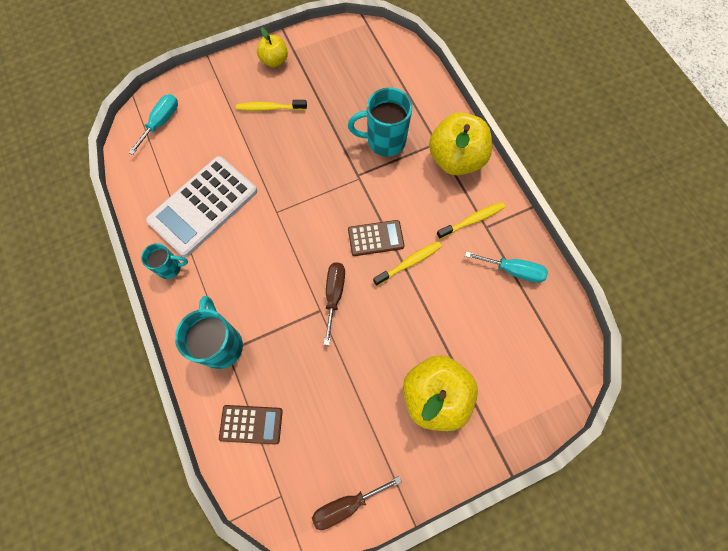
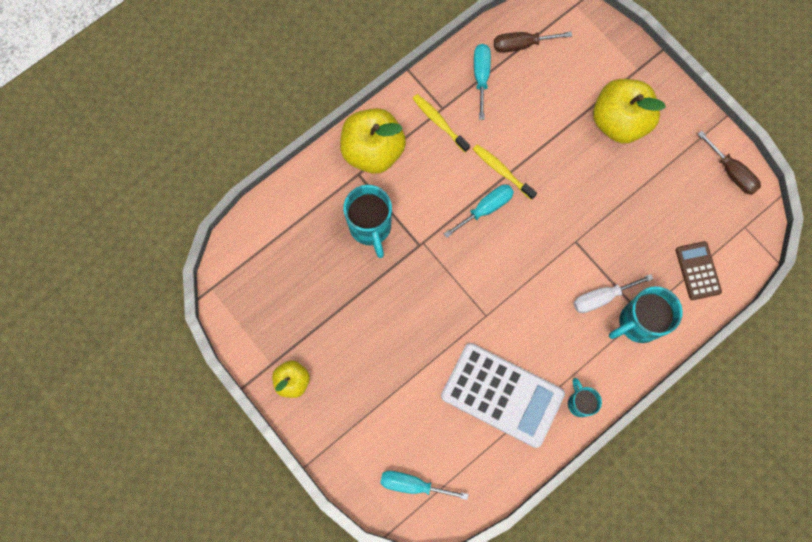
camera: 105 degrees left, 5 degrees up
yellow toothbrush [236,100,307,111] -> none
brown screwdriver [324,262,345,345] -> brown screwdriver moved to [494,32,572,53]
brown calculator [348,220,404,256] -> turquoise screwdriver [444,184,514,238]
none -> white screwdriver [574,274,653,313]

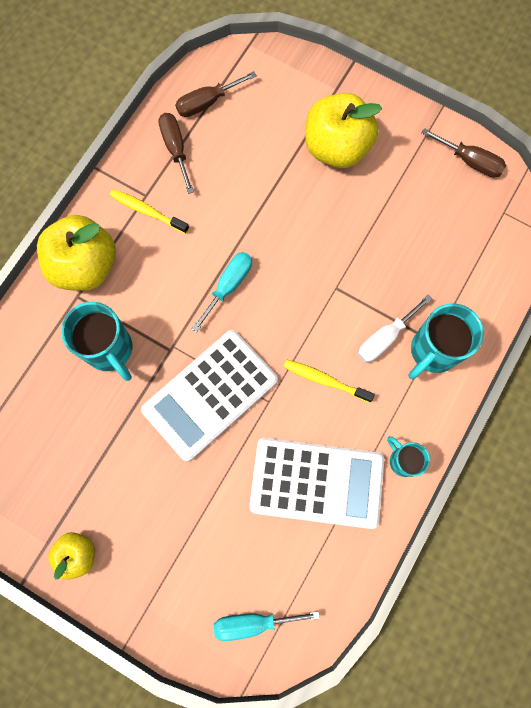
camera: 20 degrees left, 0 degrees up
yellow toothbrush [473,144,537,200] -> yellow toothbrush moved to [284,360,375,403]
turquoise screwdriver [474,44,491,120] -> brown screwdriver [158,113,194,194]
brown calculator [676,241,722,300] -> none
none -> white calculator [141,330,278,462]

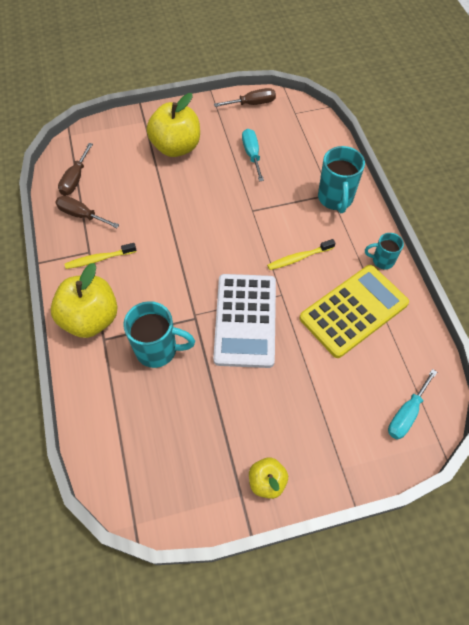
camera: 45 degrees left, 15 degrees down
turquoise screwdriver [191,252,252,332] -> turquoise screwdriver moved to [242,129,264,181]
white calculator [249,438,384,529] -> yellow calculator [300,265,409,358]
white screwdriver [358,295,432,363] -> none

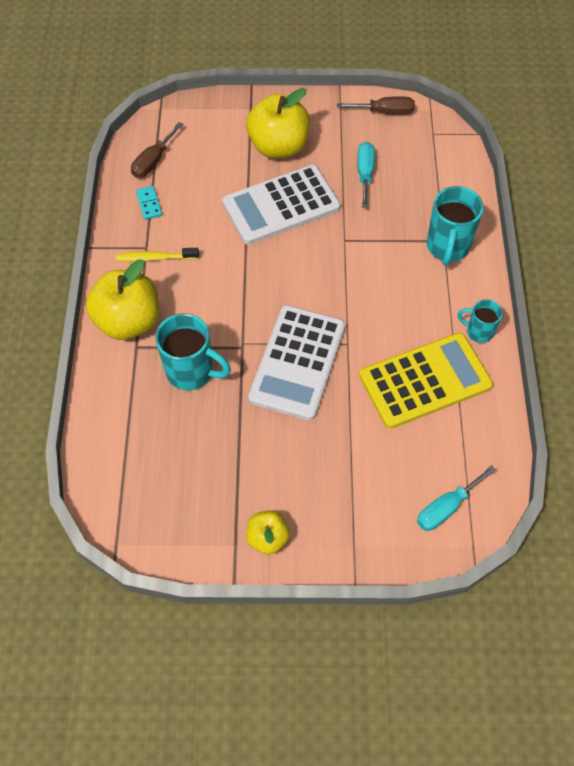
camera: 15 degrees right, 0 degrees up
brown screwdriver [55,196,119,228] -> turquoise domino [136,186,162,220]
yellow toothbrush [267,239,335,270] -> none
none -> white calculator [222,165,340,245]

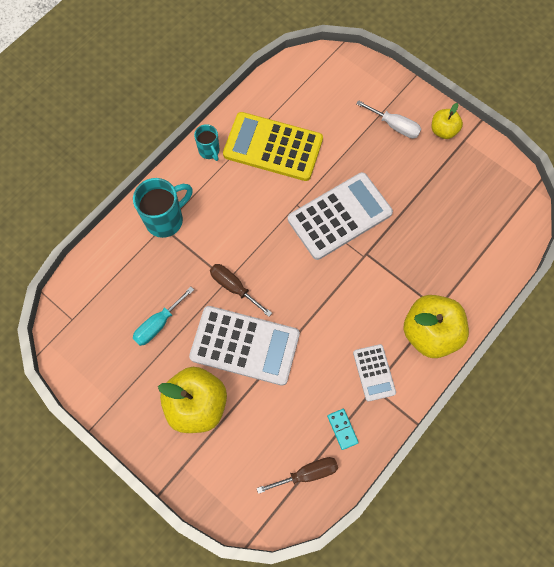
camera: 140 degrees left, 10 degrees up
yellow toothbrush [116,248,199,262] -> white calculator [353,344,396,402]
turquoise domino [136,186,162,220] -> turquoise domino turned 45 degrees counterclockwise [327,409,359,450]
turquoise mug [155,313,231,390] -> none
brown screwdriver [337,96,415,115] -> brown screwdriver moved to [210,264,272,317]
turquoise screwdriver [417,465,496,531] -> none
none -> white screwdriver [356,100,421,138]

